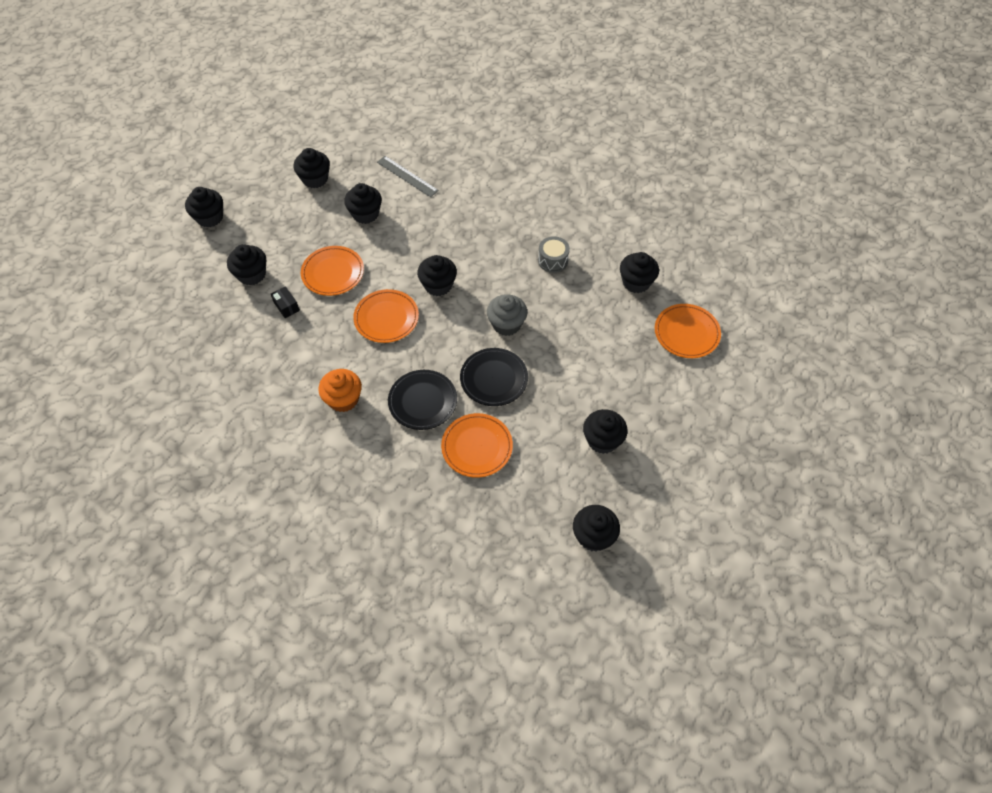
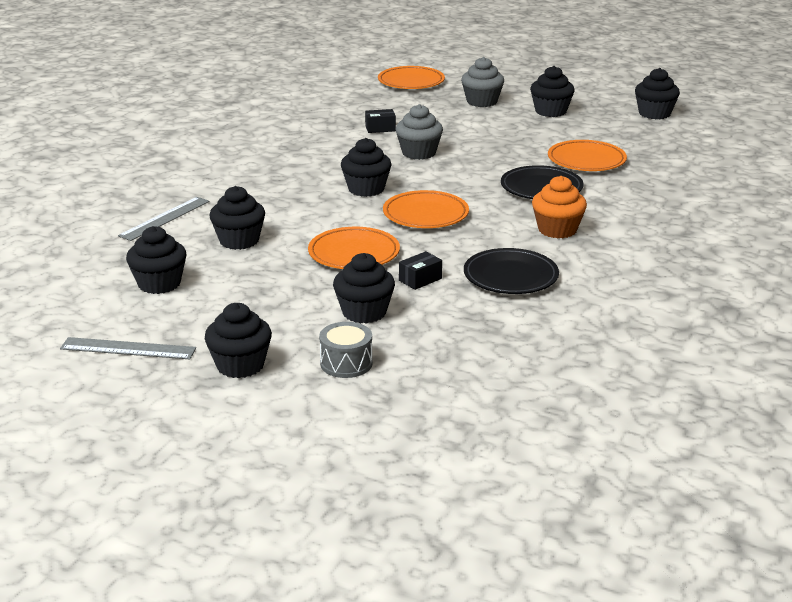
camera: 95 degrees left, 30 degrees down
black plate [460,348,528,406] -> black plate moved to [464,248,559,294]
grey drum [538,236,570,273] -> grey drum moved to [319,322,373,378]
black cupcake [620,252,659,293] -> none
none -> grey ruler [60,337,196,359]
none -> black box [365,109,396,133]
none -> grey cupcake [461,57,504,107]

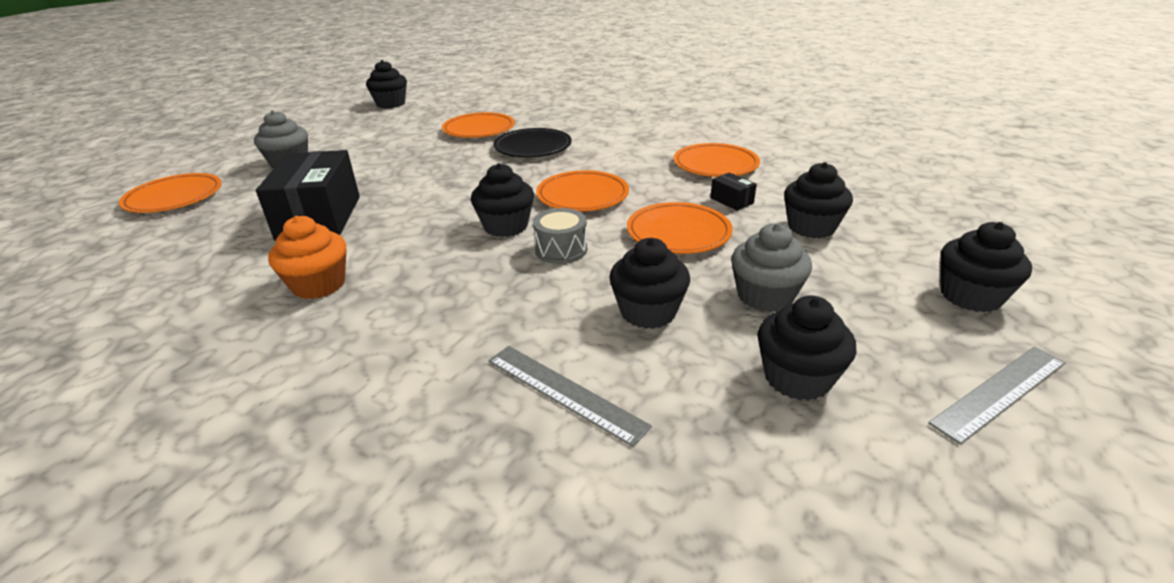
camera: 85 degrees left, 5 degrees up
grey ruler [60,337,196,359] -> grey ruler turned 45 degrees clockwise [928,347,1066,444]
grey drum [319,322,373,378] -> grey drum moved to [533,208,587,264]
black box [365,109,396,133] -> black box [256,150,360,241], size x2.42
grey cupcake [395,104,443,160] -> grey cupcake moved to [731,223,812,312]
black plate [464,248,559,294] -> orange plate [674,143,760,177]
black cupcake [530,66,574,117] -> none
orange cupcake [532,176,587,238] -> orange cupcake moved to [268,216,346,299]

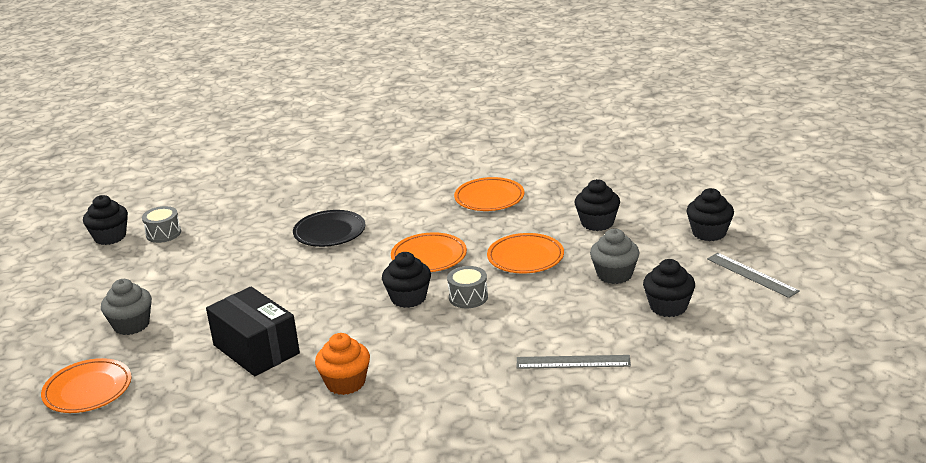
camera: 35 degrees left, 5 degrees down
orange plate [442,112,515,138] -> none
black cupcake [609,238,690,329] -> none
black box [710,172,757,210] -> none
grey ruler [928,347,1066,444] -> grey ruler turned 60 degrees counterclockwise [707,253,800,298]
none -> grey drum [142,206,181,243]

